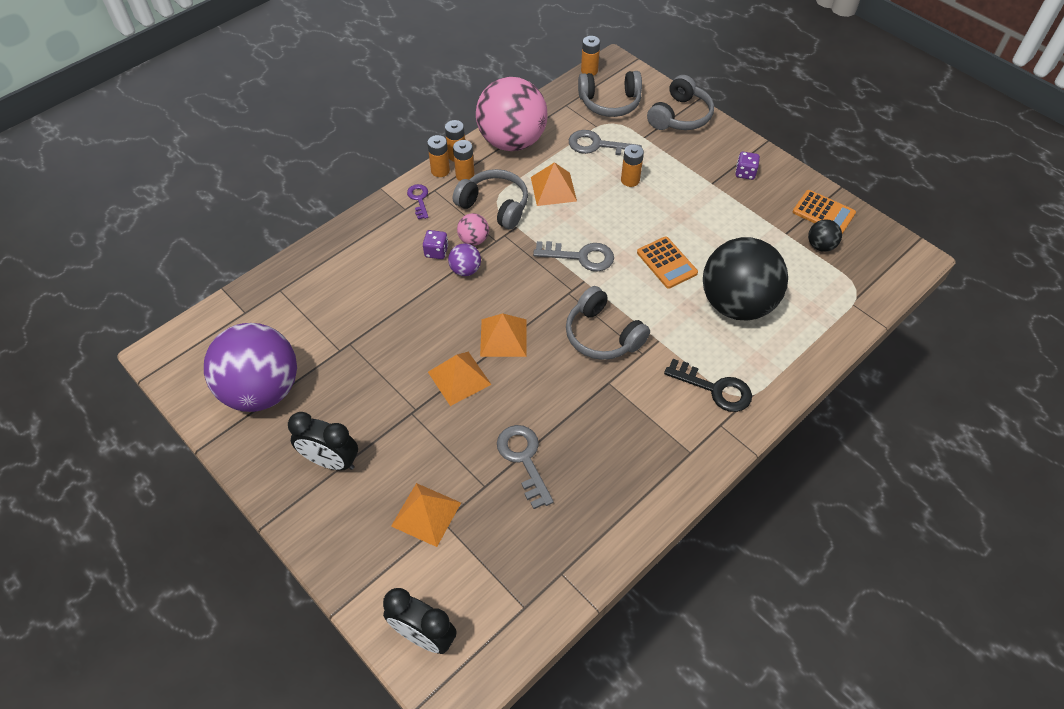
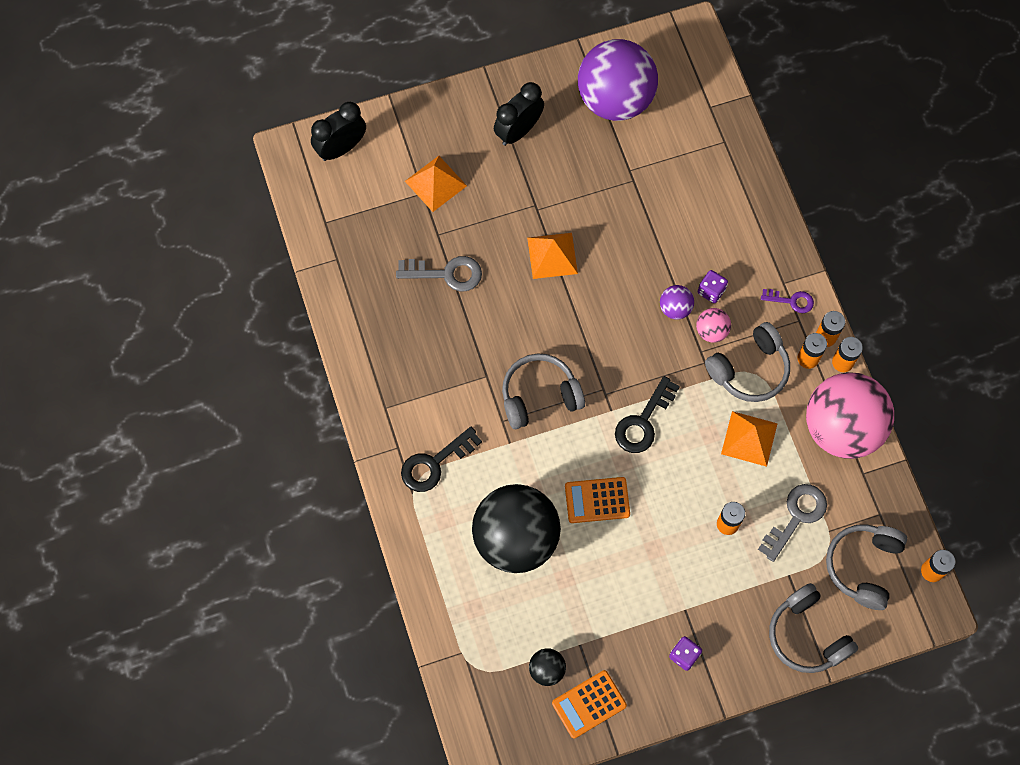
camera: 115 degrees right, 15 degrees up
orange pyramid [480,313,526,357] -> none
grey key [533,241,614,271] -> black key [615,376,680,453]

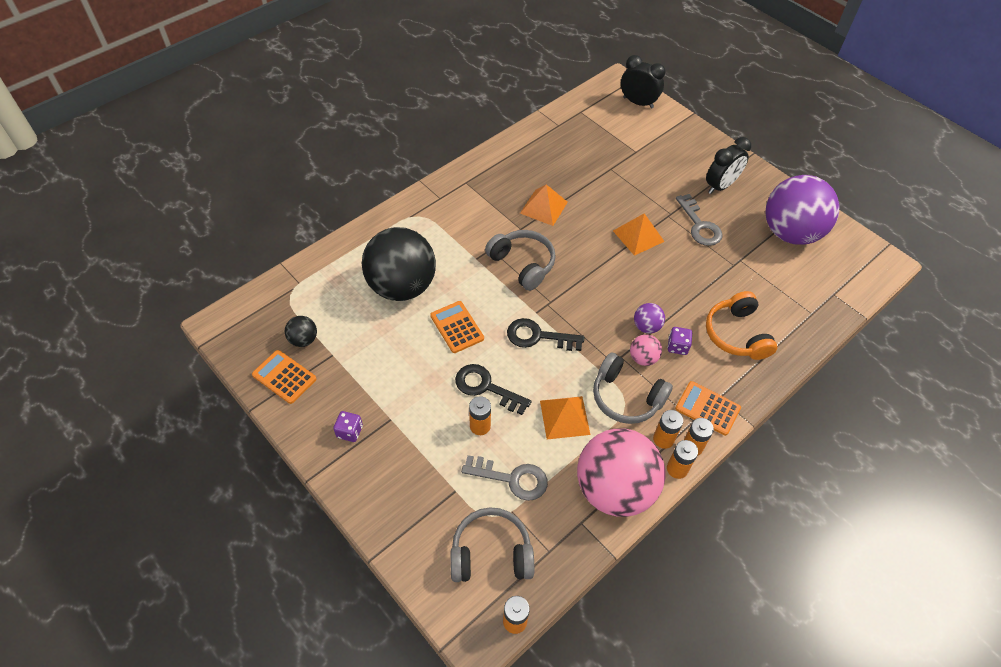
camera: 65 degrees right, 15 degrees down
grey key [396,256,482,291] -> grey key moved to [676,194,723,246]
black key [401,427,482,492] -> black key moved to [455,364,531,415]
orange pyramid [405,156,467,212] -> orange pyramid moved to [520,184,568,226]
black clock [494,82,544,146] -> black clock turned 120 degrees clockwise [706,137,751,194]
purple key [761,289,814,313] -> orange calculator [675,381,741,436]
grey headphones [769,583,858,673] -> none
none -> orange headphones [706,291,777,360]

